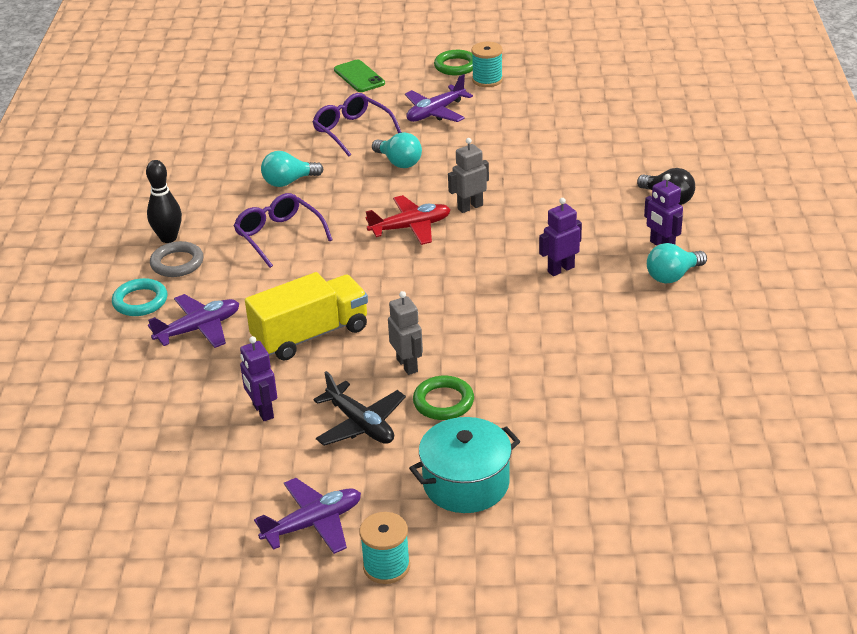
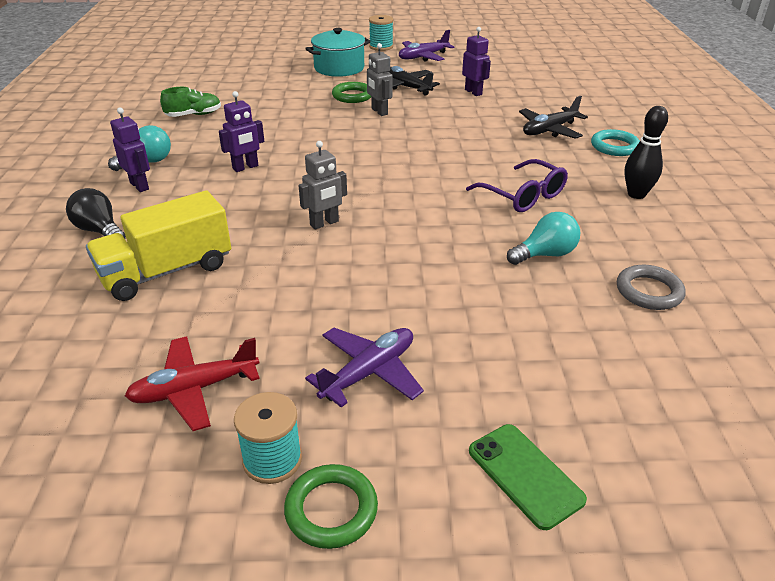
camera: 175 degrees right, 0 degrees up
purple plane [148,294,239,348] -> black plane [519,96,588,139]
grey ring [150,241,204,277] -> grey ring moved to [617,265,685,310]
yellow truck [245,272,368,361] -> yellow truck moved to [86,190,231,301]
purple glasses [313,93,402,157] -> none
red plane [365,195,451,245] -> red plane moved to [125,336,260,431]
turquoise light bulb [372,132,422,168] -> none
none -> green shoe [160,87,221,117]

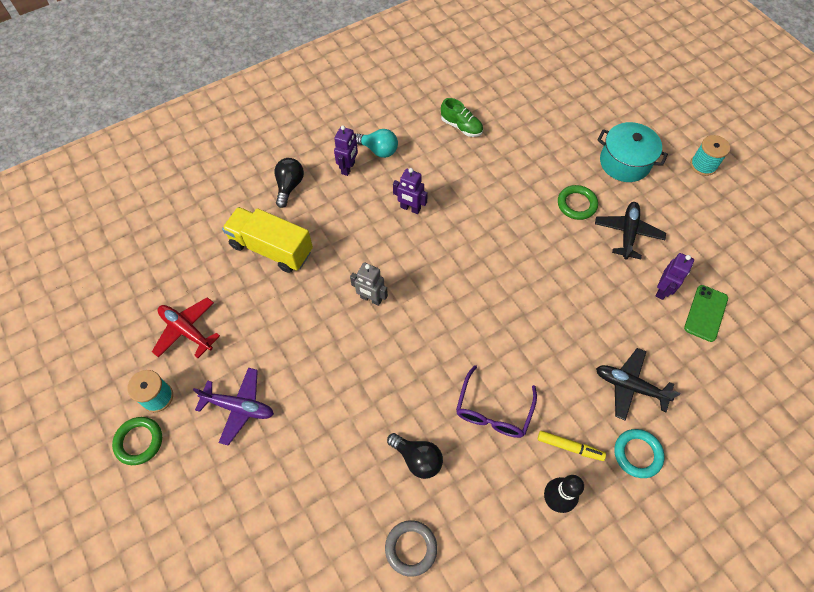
camera: 60 degrees right, 25 degrees up
grey robot [367,43,393,116] -> none
purple plane [399,30,454,62] -> none
green phone [469,424,587,530] -> green phone moved to [684,285,728,342]
turquoise light bulb [507,212,580,265] -> black light bulb [387,433,443,479]
none -> yellow marker [538,431,606,461]

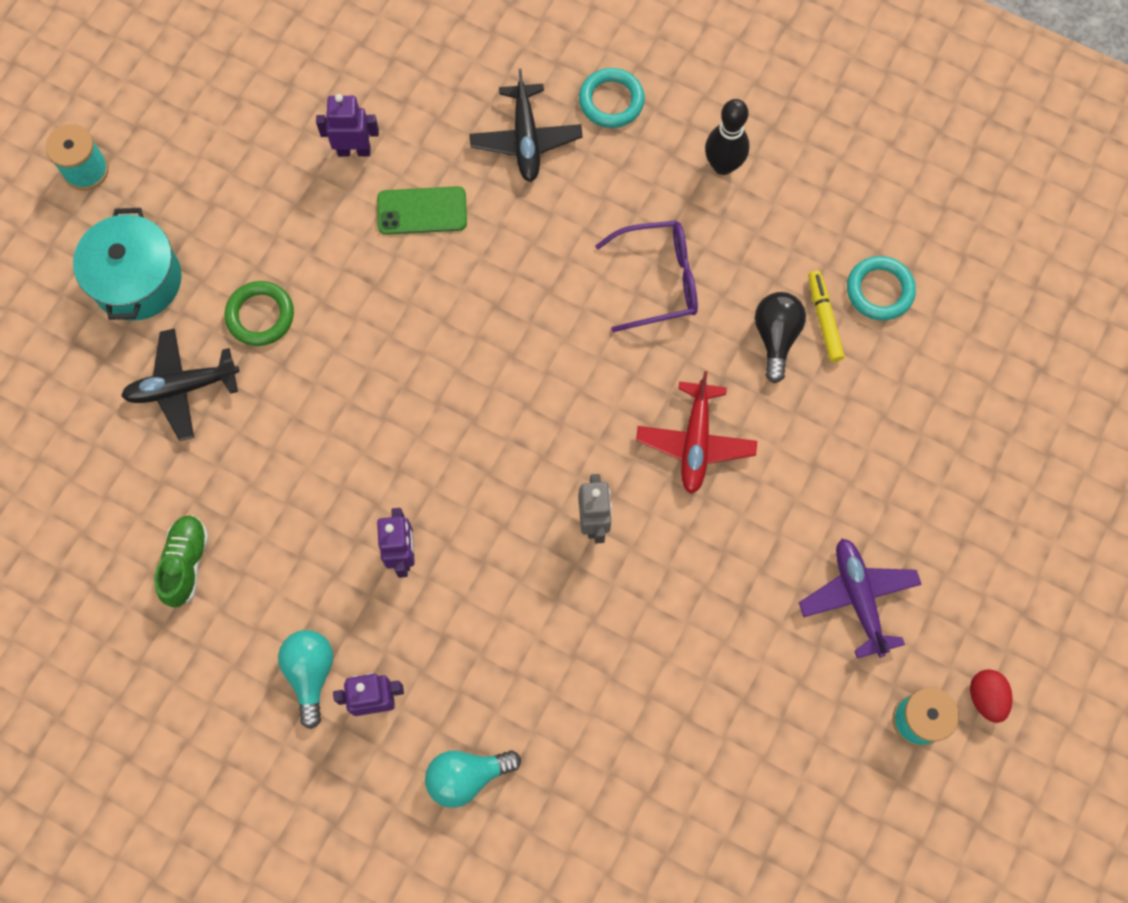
camera: 120 degrees left, 10 degrees up
green ring [112,417,162,465] -> red egg [970,669,1013,723]
red plane [152,297,220,358] -> red plane moved to [636,371,757,494]
yellow truck [222,207,313,273] -> none
black light bulb [274,158,304,208] -> turquoise light bulb [425,750,521,808]
grey ring [385,520,437,577] -> turquoise ring [847,256,916,321]
yellow marker [538,431,606,461] -> yellow marker moved to [808,271,844,362]
black plane [595,202,666,260] -> black plane moved to [121,329,239,441]
green phone [684,285,728,342] -> green phone moved to [377,186,467,235]

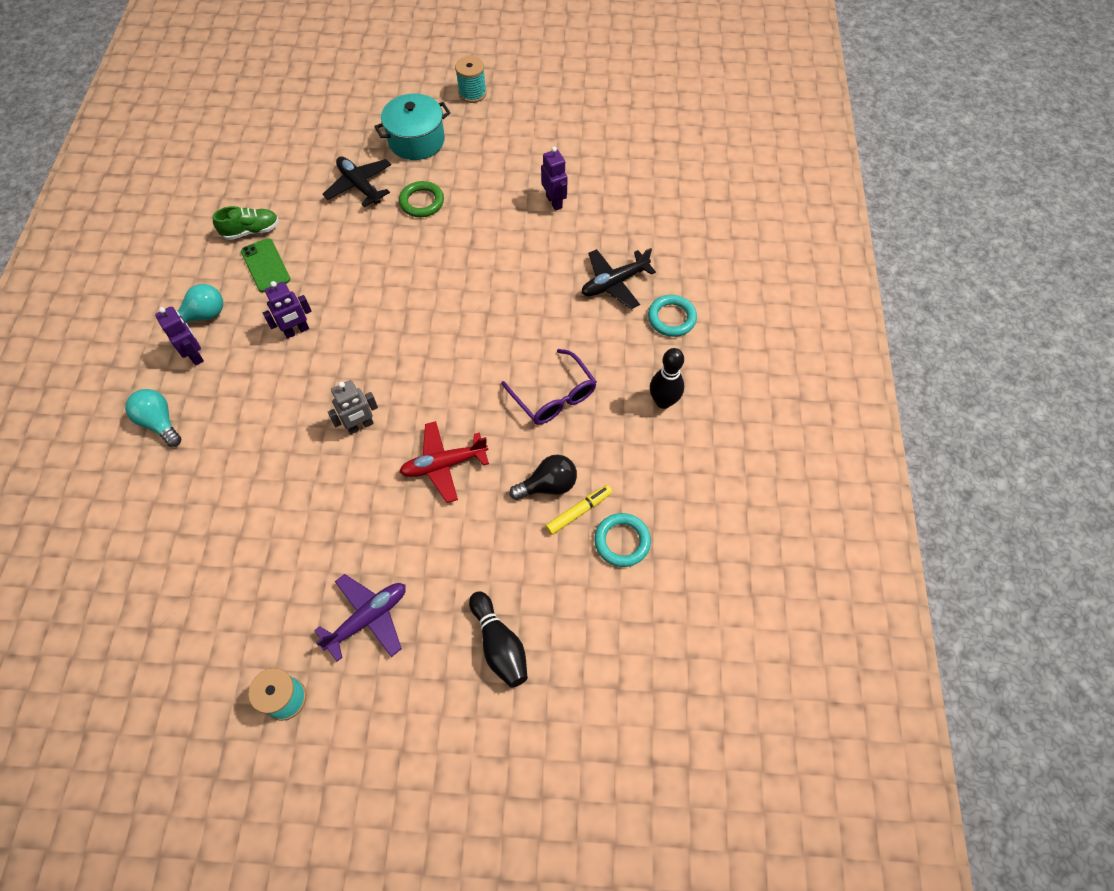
camera: 65 degrees right, 10 degrees down
green phone [377,186,467,235] -> green phone moved to [241,238,291,292]
red egg [970,669,1013,723] -> none
none -> black bowling pin [469,591,528,688]

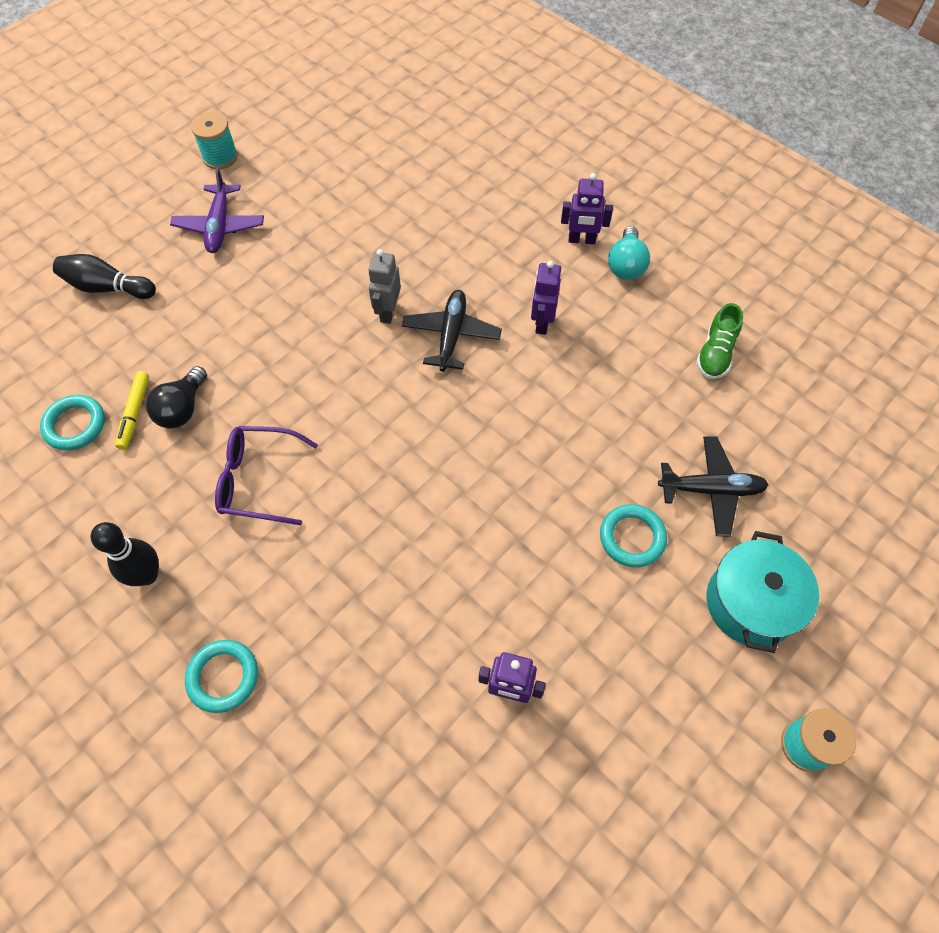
camera: 130 degrees right, 0 degrees up
turquoise light bulb [125,389,182,447] -> none
green phone [241,238,291,292] -> none
green ring [399,181,444,217] -> turquoise ring [600,504,667,567]
red plane [399,421,489,503] -> none
black plane [582,248,656,309] -> black plane moved to [402,290,502,372]

